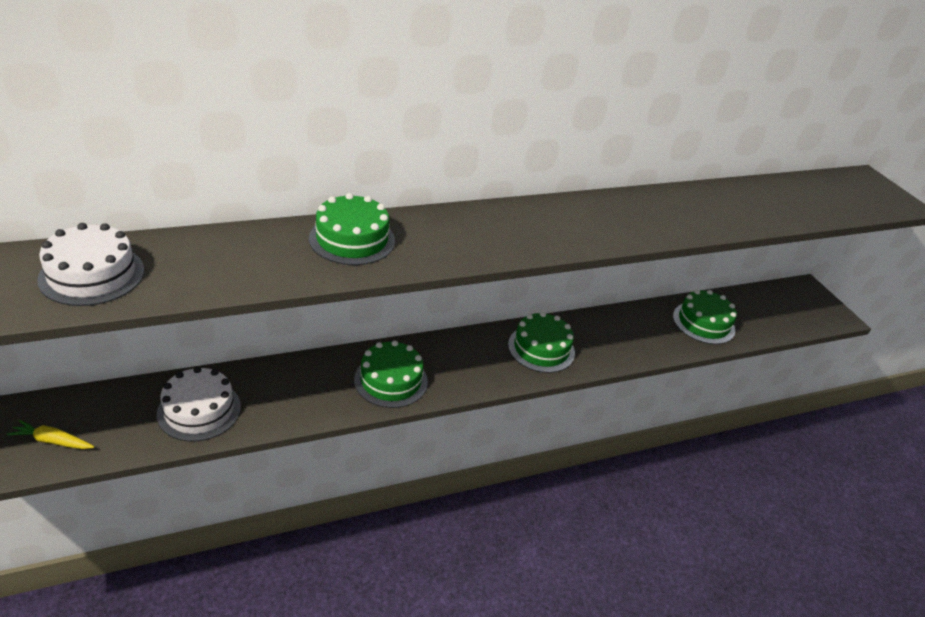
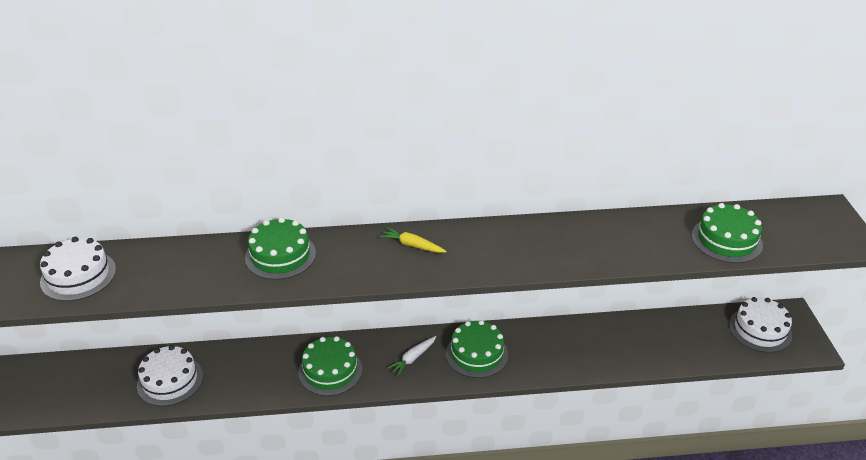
camera: 20 degrees right, 0 degrees up
yellow carrot [6,420,94,449] -> yellow carrot moved to [380,227,447,253]
green cake [673,290,737,344] -> green cake moved to [692,203,763,263]
none -> white carrot [388,336,436,376]
none -> white cake [729,297,792,353]

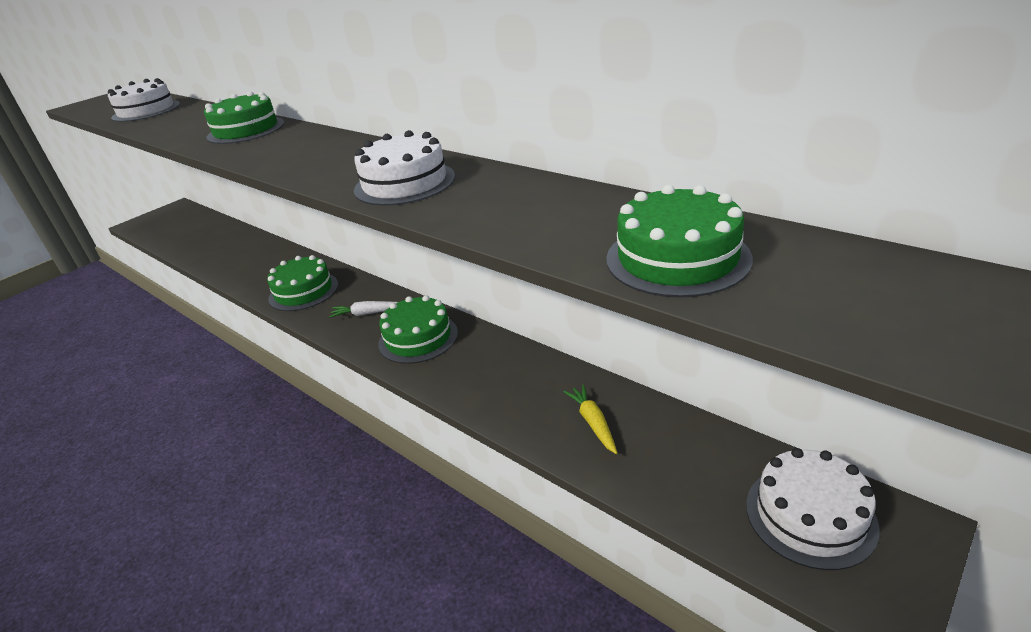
camera: 50 degrees right, 5 degrees down
white cake [137,345,203,406] -> white cake moved to [354,130,455,206]
yellow carrot [380,227,447,253] -> yellow carrot moved to [563,384,617,454]

